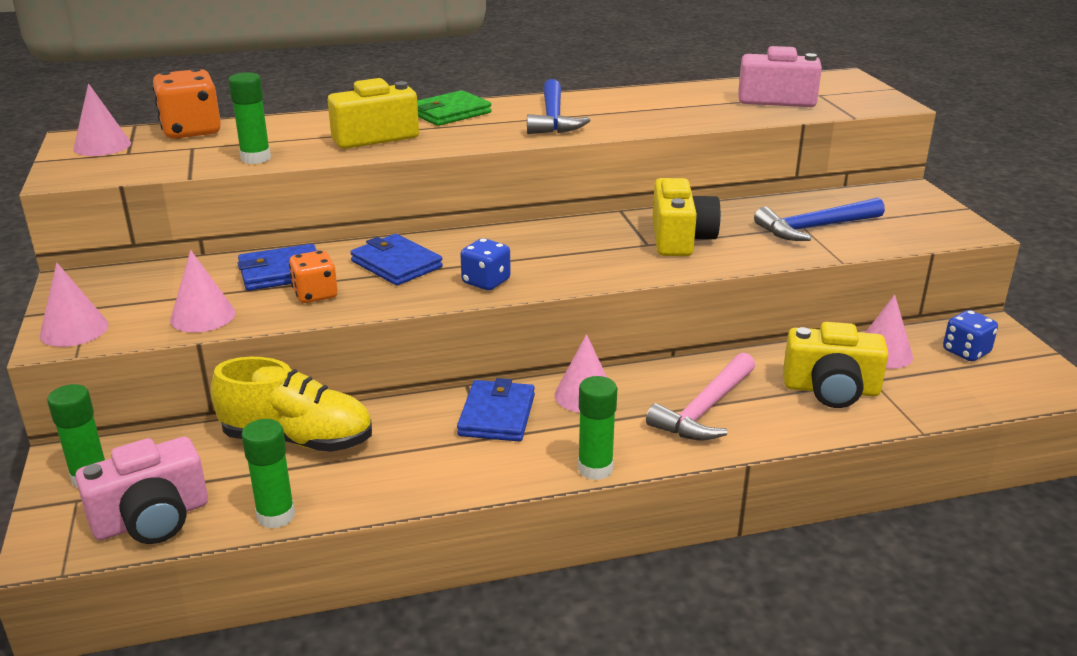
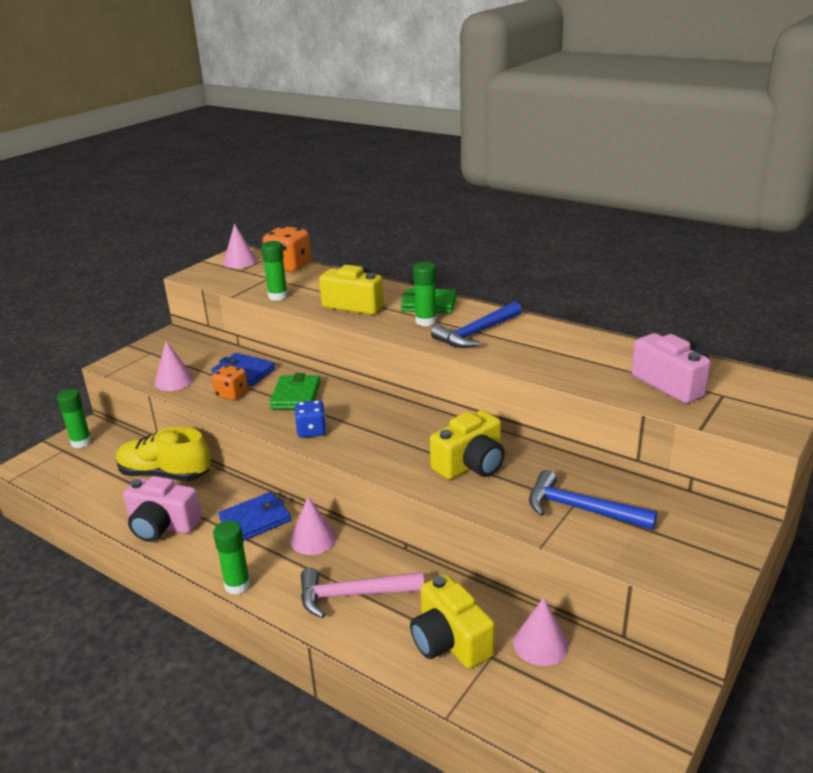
camera: 50 degrees right, 0 degrees up
pink cone [39,263,108,347] -> none
pink camera [75,437,208,544] -> pink camera moved to [123,476,202,542]
yellow shoe [211,357,372,452] -> yellow shoe turned 135 degrees clockwise [116,427,211,481]
green glue stick [241,419,295,529] -> green glue stick moved to [413,262,436,326]
blue wallet [350,234,443,285] -> green wallet [269,373,320,409]
blue dice [943,310,998,361] -> none

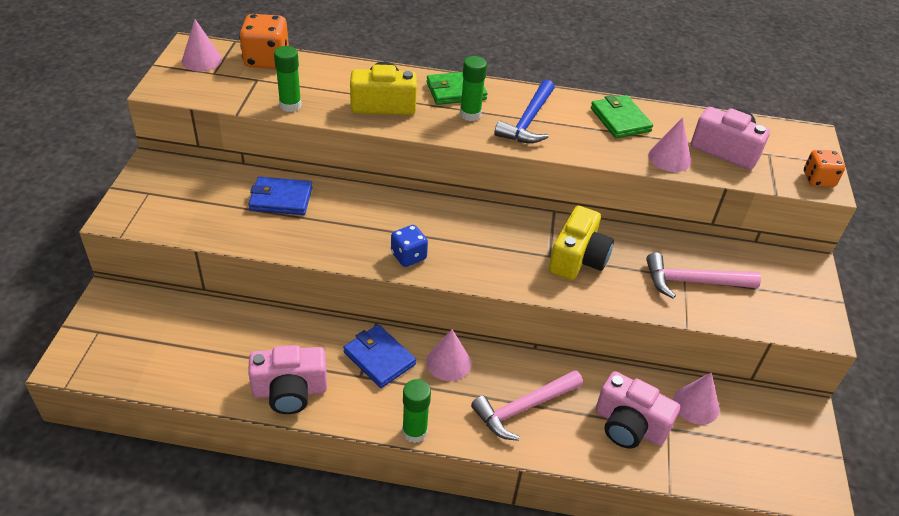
camera: 30 degrees left, 15 degrees up
green glue stick [57,389,92,448] -> none
yellow shoe [116,427,211,481] -> none
pink cone [154,341,194,391] -> pink cone moved to [648,117,691,172]
orange dice [212,365,248,400] -> orange dice moved to [804,150,845,187]
blue wallet [219,492,291,540] -> blue wallet turned 75 degrees counterclockwise [343,325,416,388]
green wallet [269,373,320,409] -> green wallet moved to [591,95,653,138]
yellow camera [410,574,495,669] -> pink camera [595,371,680,449]
blue hammer [529,470,657,530] -> pink hammer [646,252,761,299]

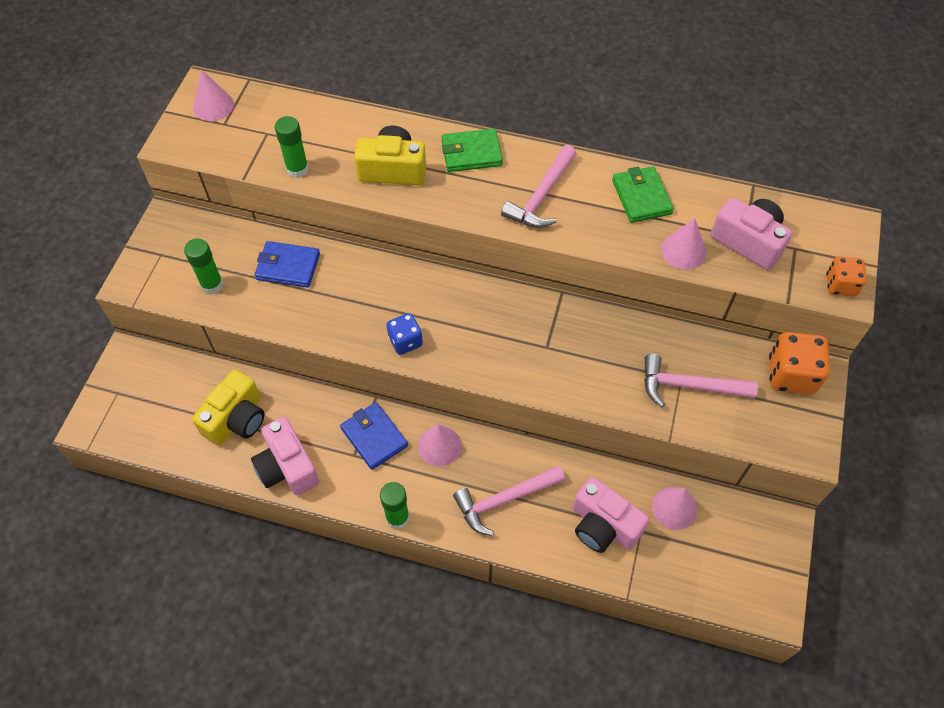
camera: 10 degrees right, 15 degrees up
orange dice [239,14,289,69] -> orange dice moved to [769,332,830,395]
pink camera [248,345,327,414] -> pink camera turned 60 degrees clockwise [251,417,319,495]
green glue stick [460,56,487,121] -> green glue stick moved to [184,238,223,294]
blue hammer [494,79,555,143] -> pink hammer [501,145,577,228]
yellow camera [549,206,614,280] -> yellow camera moved to [192,370,264,445]

